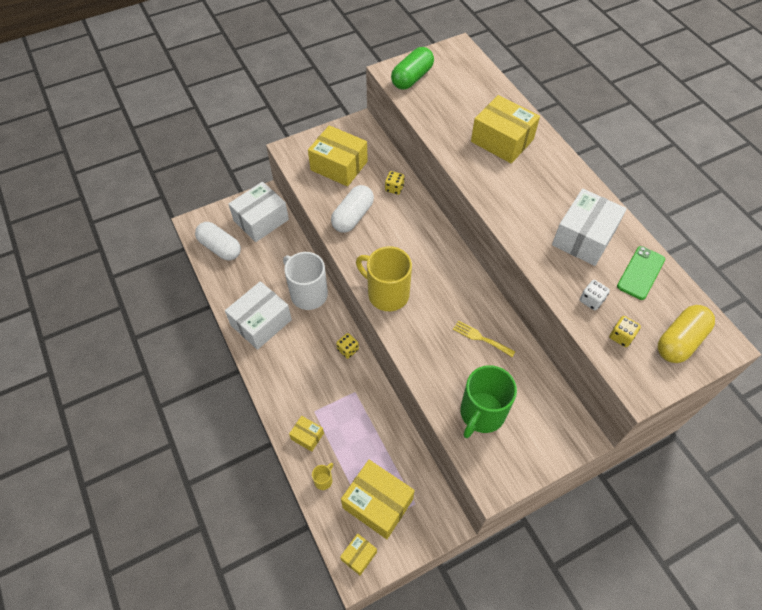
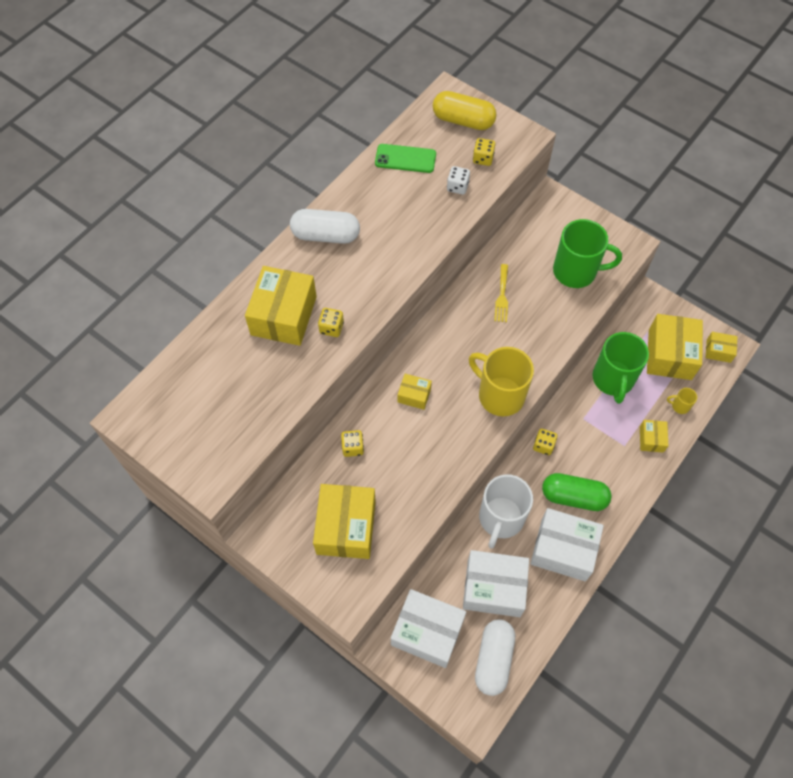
camera: 115 degrees left, 5 degrees up
white capsule [331,185,374,233] -> white capsule moved to [290,209,360,244]
yellow mug [356,246,412,311] -> yellow mug turned 120 degrees clockwise [469,347,534,416]
green capsule [391,47,434,90] -> green capsule moved to [542,473,612,511]
white box [552,189,627,266] -> white box moved to [463,550,529,617]
none -> yellow dice [318,308,344,337]
none -> yellow box [398,374,432,410]
none -> green mug [593,332,649,404]

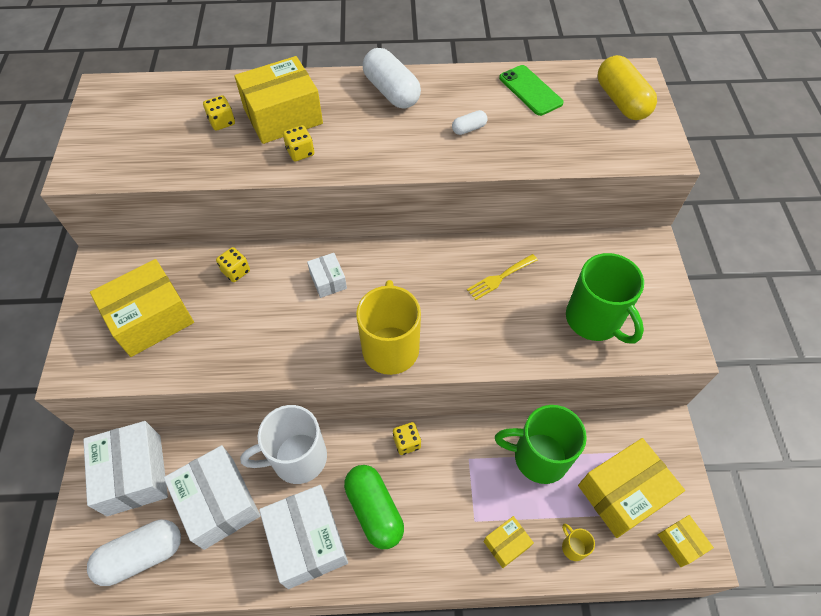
camera: 50 degrees right, 5 degrees down
yellow box [398,374,432,410] -> white box [307,253,347,298]
white dice [447,166,470,195] -> none
yellow dice [473,138,495,166] -> yellow dice moved to [203,95,235,131]
green mug [593,332,649,404] -> green mug turned 45 degrees clockwise [495,405,587,484]
none -> white capsule [452,110,488,135]

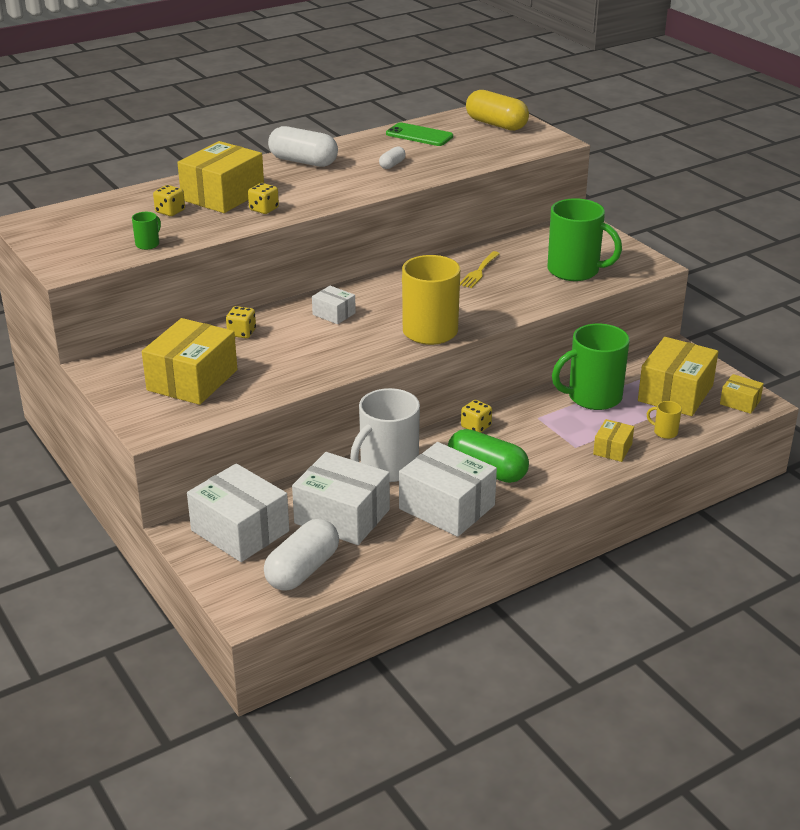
camera: 30 degrees left, 25 degrees down
none -> green mug [132,212,161,250]

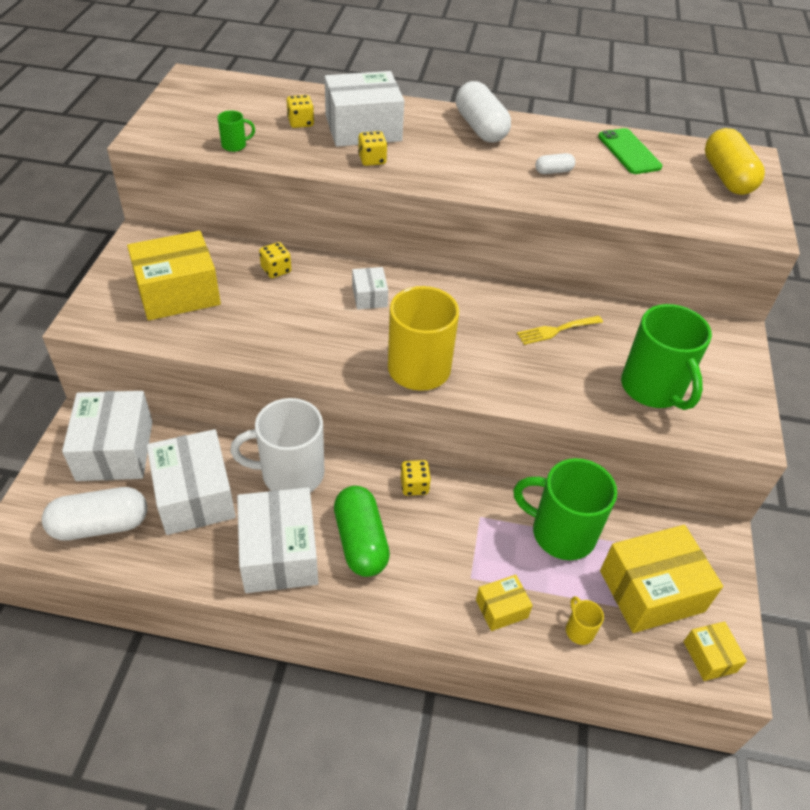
camera: 40 degrees right, 15 degrees up
yellow box [177,141,264,213] -> white box [325,71,404,147]

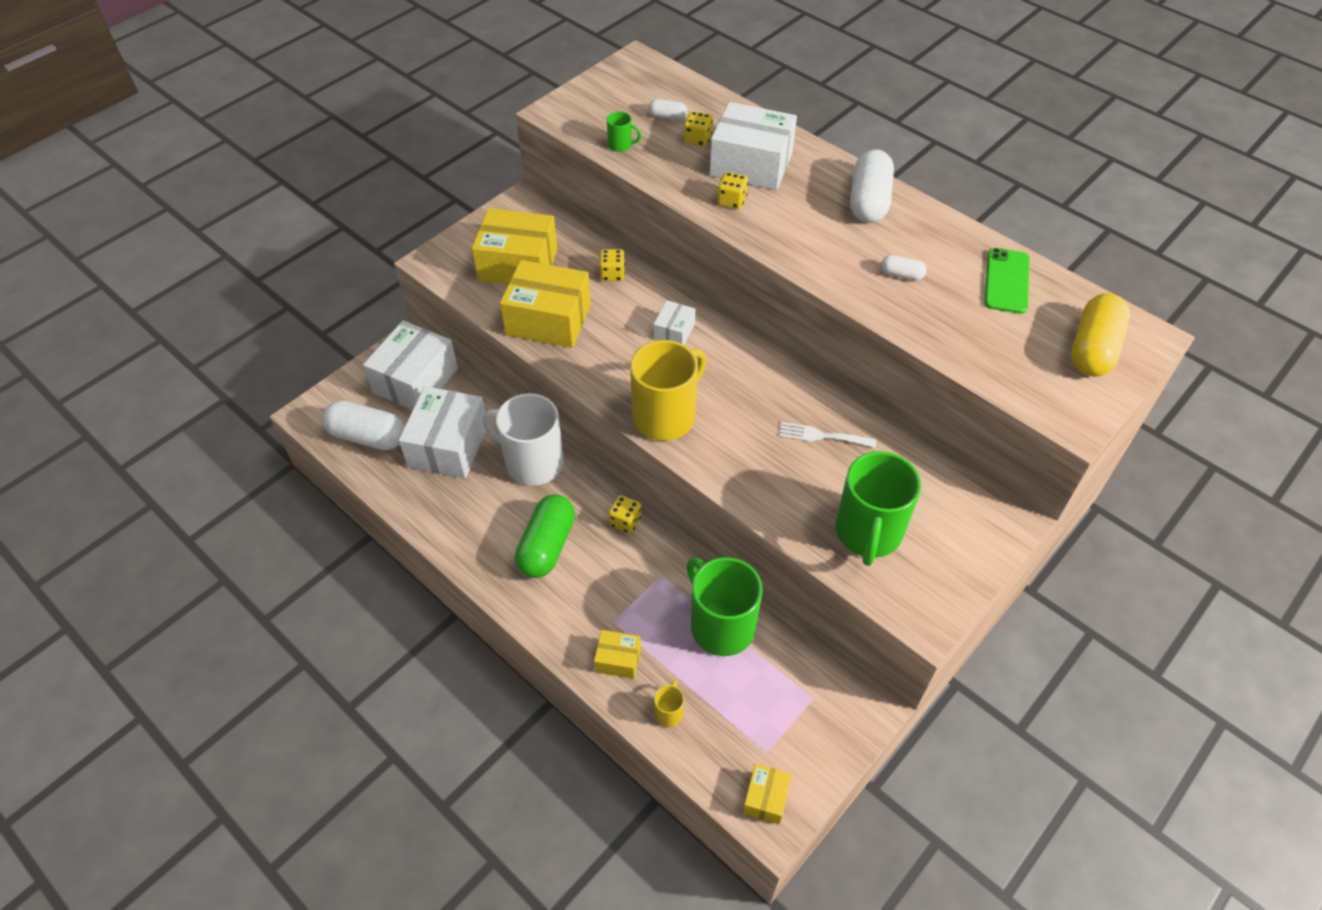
camera: 35 degrees right, 5 degrees up
white box [237,488,318,593] -> none
yellow fork [517,316,603,345] -> white fork [779,422,877,448]
yellow box [600,525,723,633] -> yellow box moved to [500,260,591,348]
none -> white capsule [649,99,687,120]

